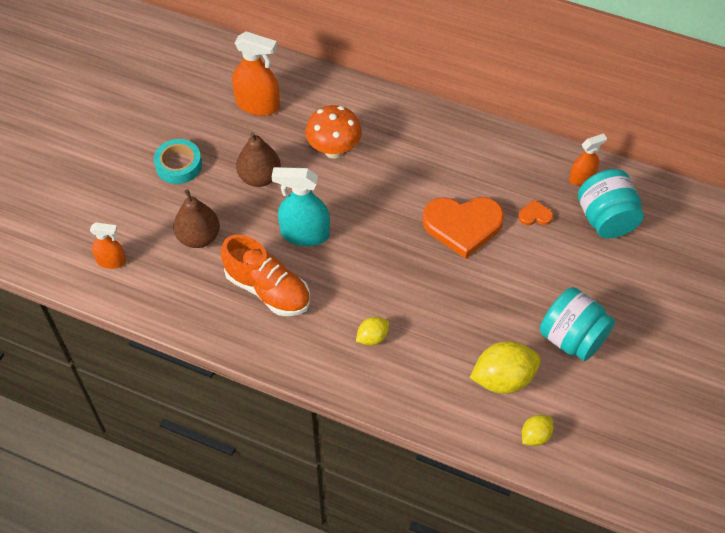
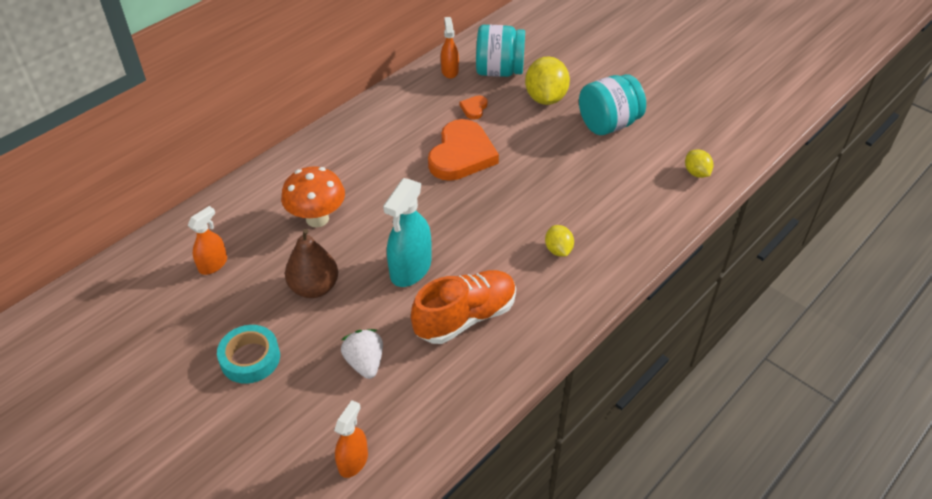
camera: 70 degrees left, 10 degrees down
brown pear [173,189,220,248] -> white strawberry [341,329,383,379]
orange spray bottle [232,31,280,116] -> orange spray bottle [188,206,227,275], size x0.60
yellow lemon [470,341,541,394] -> yellow lemon moved to [525,56,570,105]

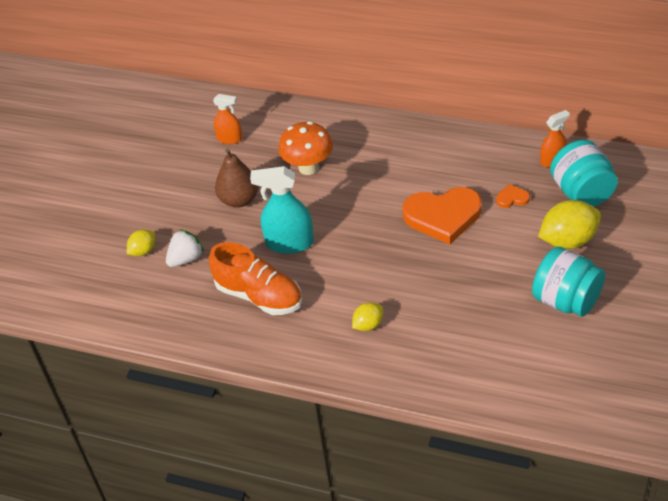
camera: 70 degrees right, 0 degrees up
turquoise tape [217,325,280,384] -> none
orange spray bottle [334,400,368,478] -> none
yellow lemon [685,149,713,178] -> yellow lemon moved to [127,230,155,256]

